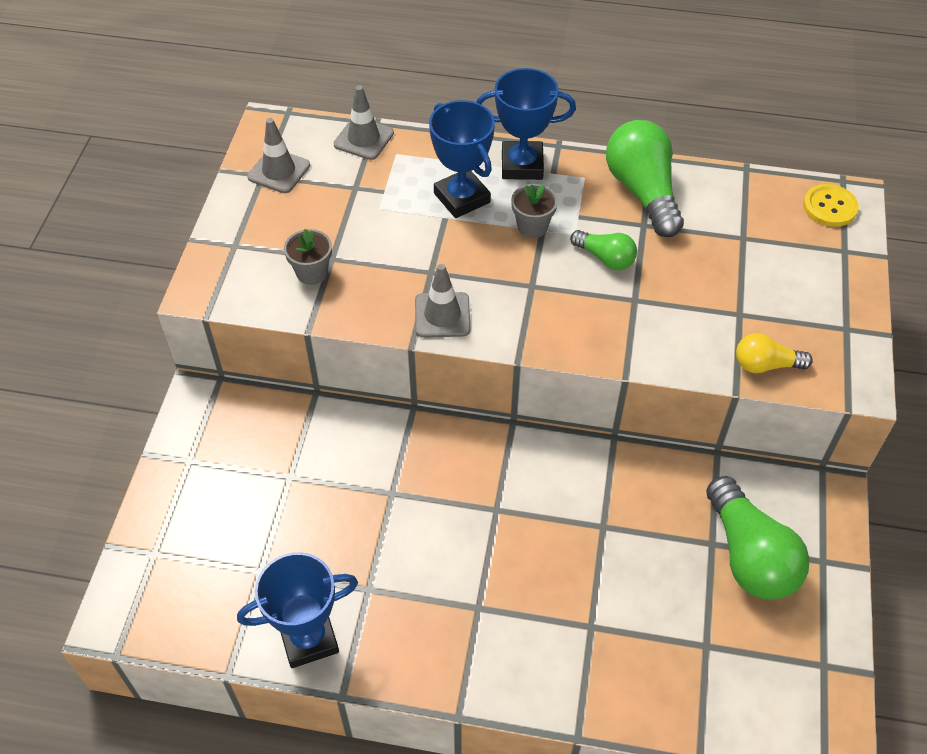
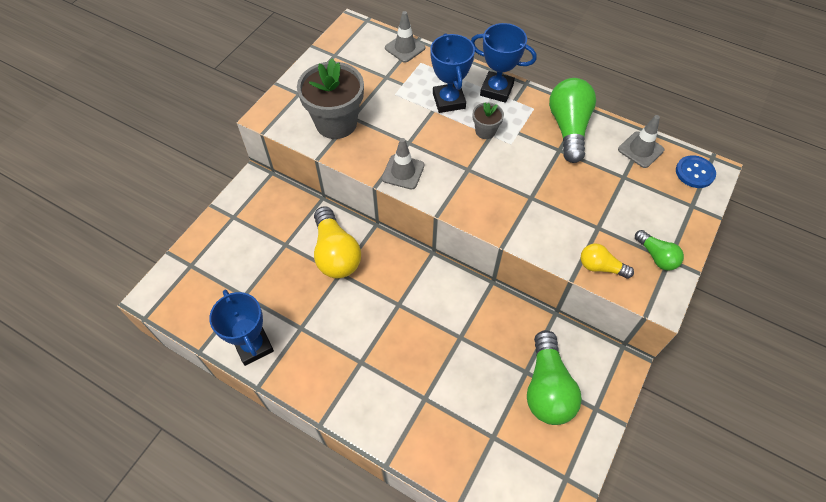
camera: 20 degrees right, 5 degrees up
blue trophy [237,552,358,668] -> blue trophy turned 60 degrees clockwise [209,290,274,366]
grey traffic cone [247,118,310,193] -> grey traffic cone moved to [618,115,664,168]
grey flower pot [284,229,332,285] -> grey flower pot [297,59,364,139], size x2.07
green light bulb [570,230,637,270] -> green light bulb moved to [635,230,684,271]
yellow button [803,184,859,227] -> blue button [676,155,716,188]
none -> yellow light bulb [314,206,361,278]

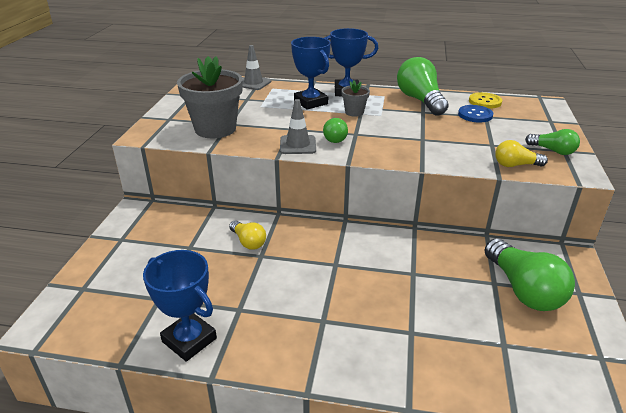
camera: 20 degrees left, 25 degrees down
yellow light bulb [314,206,361,278] -> yellow light bulb [229,220,266,250], size x0.54
grey traffic cone [618,115,664,168] -> yellow button [469,92,502,109]
blue button [676,155,716,188] -> blue button moved to [458,105,493,123]
none -> green light bulb [323,118,348,143]

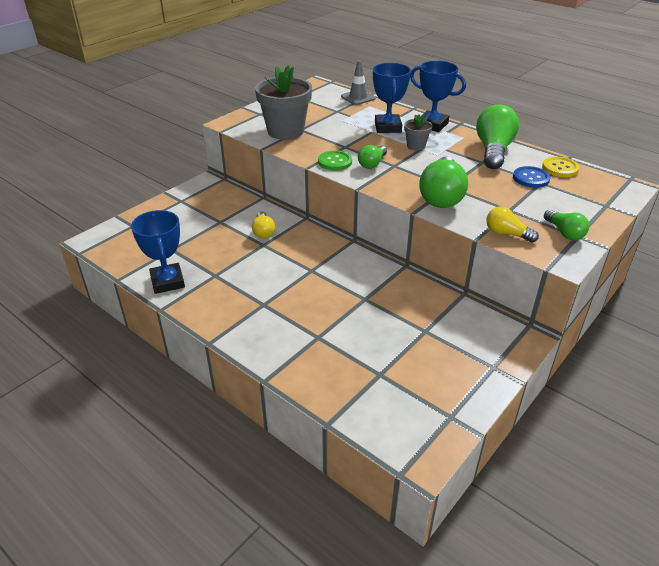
camera: 30 degrees right, 5 degrees up
grey traffic cone [280,99,316,154] -> green button [318,150,352,171]
green light bulb [485,238,575,311] -> green light bulb moved to [419,156,468,208]

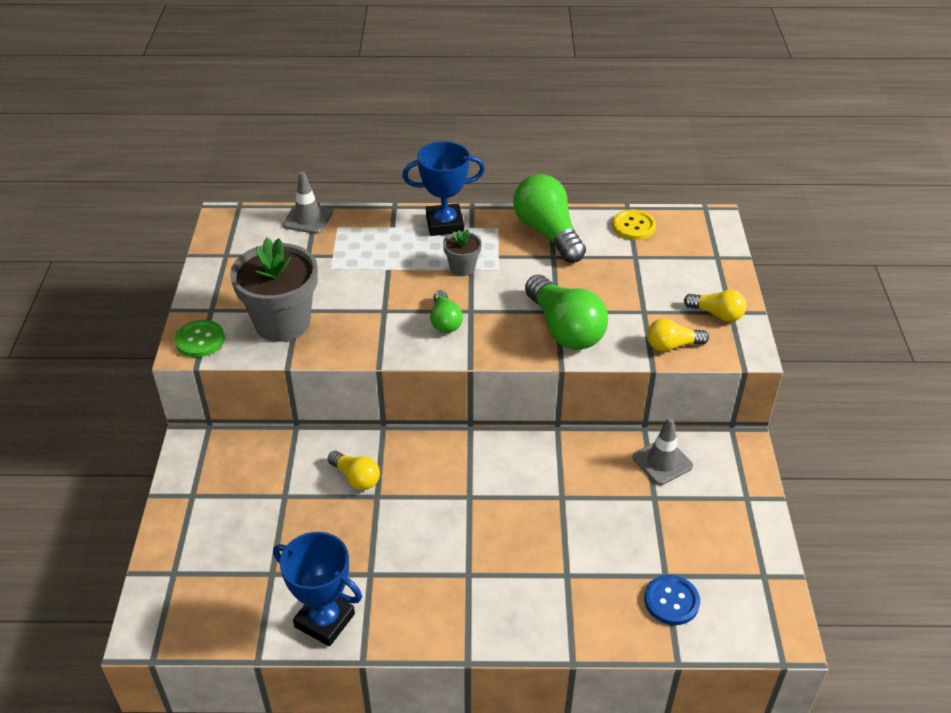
camera: 40 degrees left, 5 degrees up
green button [318,150,352,171] -> green button moved to [175,320,225,357]
blue trophy [373,63,411,133] -> none
blue button [513,166,551,188] -> blue button moved to [644,575,700,625]
green light bulb [544,209,589,240] -> yellow light bulb [684,290,747,322]
none -> grey traffic cone [633,417,693,485]

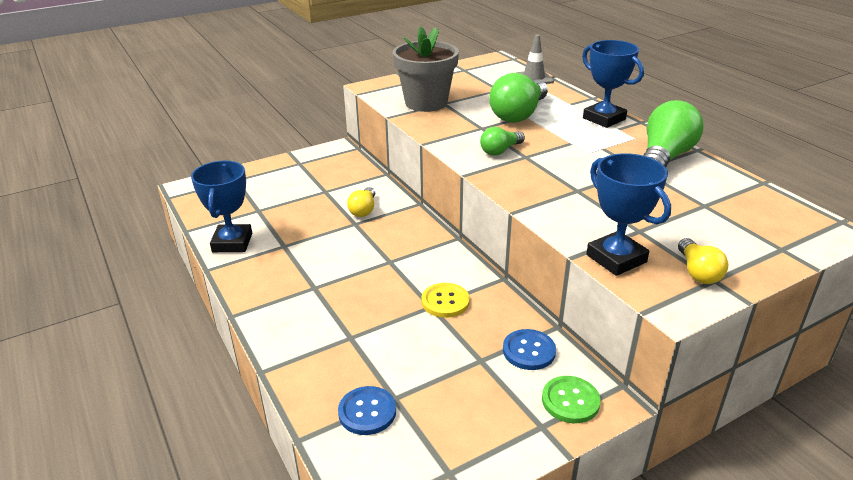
camera: 60 degrees right, 10 degrees down
green button [175,320,225,357] -> green button moved to [542,376,600,423]
grey flower pot [443,229,482,276] -> none
green light bulb [525,275,608,350] -> green light bulb moved to [489,73,548,123]
yellow button [612,210,656,240] -> yellow button moved to [421,283,470,318]
grey traffic cone [633,417,693,485] -> blue button [503,329,556,370]
yellow light bulb [647,319,709,352] -> blue trophy [586,153,671,276]

